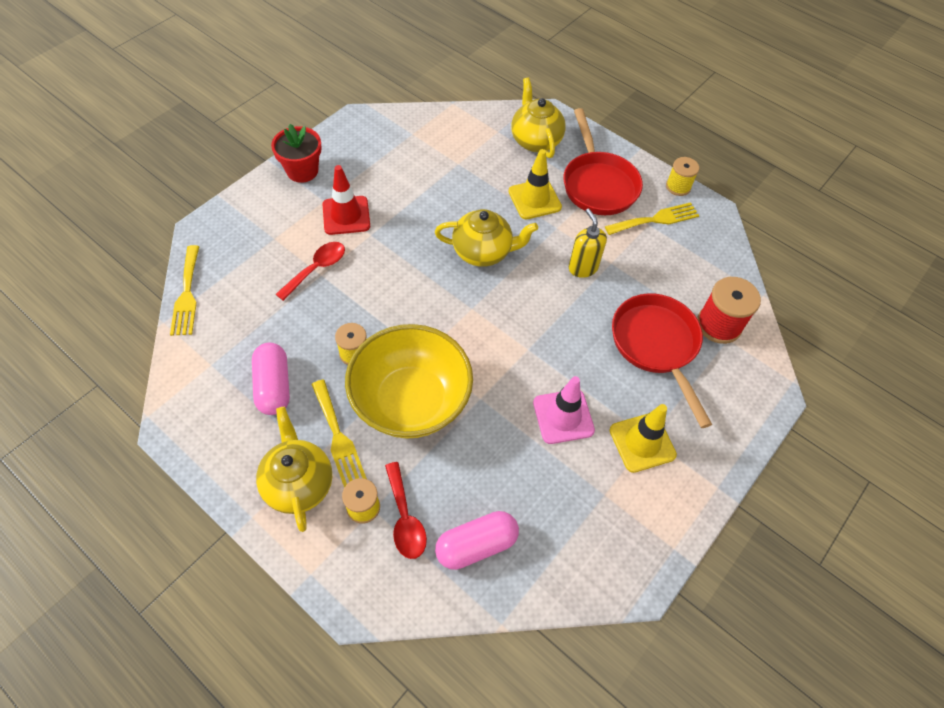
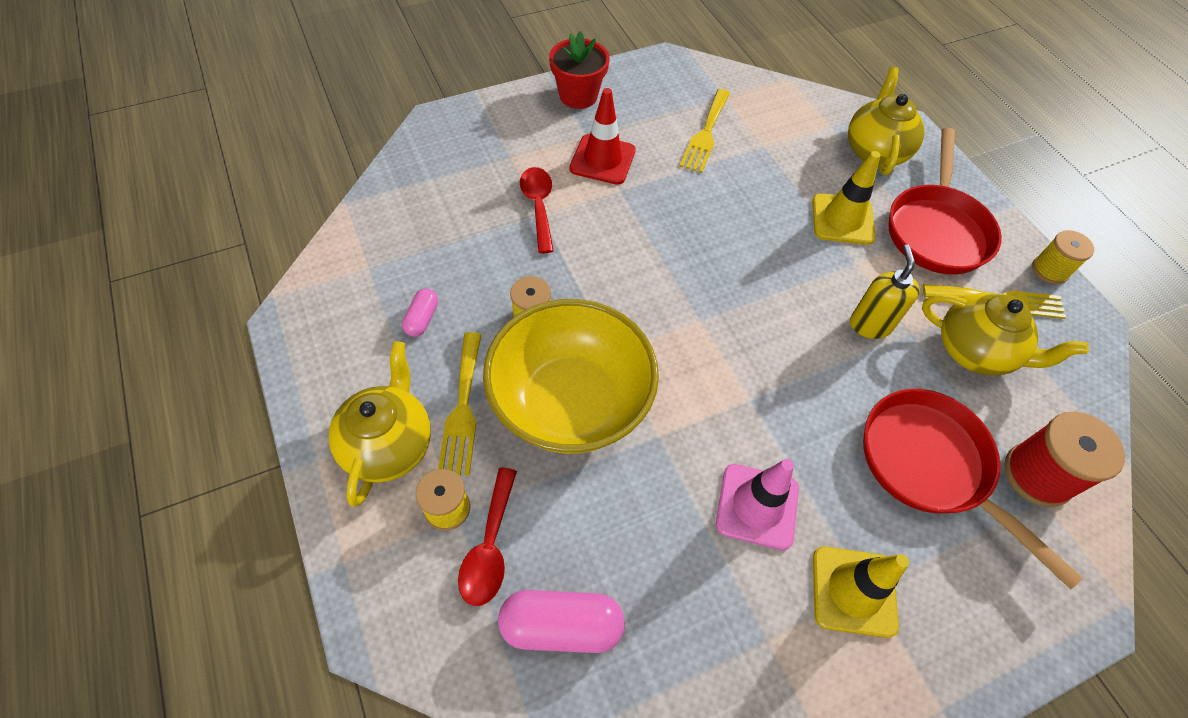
camera: 25 degrees right, 0 degrees up
yellow fork [170,245,200,336] -> yellow fork moved to [680,89,730,173]
pink capsule [252,343,290,415] -> pink capsule [402,288,438,337], size x0.55
red spoon [276,242,345,301] -> red spoon turned 75 degrees counterclockwise [520,167,554,253]
yellow teapot [435,209,538,267] -> yellow teapot moved to [922,293,1089,376]
red pan [612,293,712,428] -> red pan turned 45 degrees counterclockwise [863,389,1083,589]

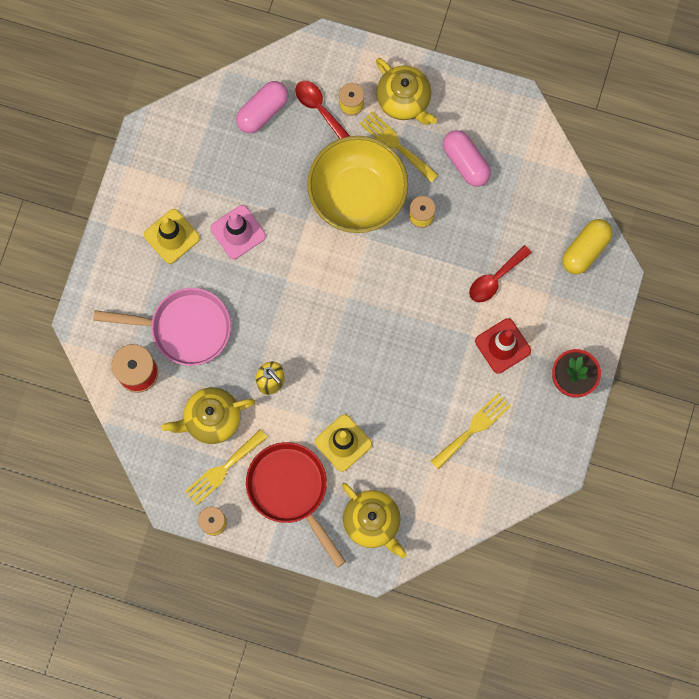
camera: 135 degrees right, 20 degrees up
pink capsule [402,288,438,337] -> pink capsule [443,130,491,187], size x1.81
red spoon [520,167,554,253] -> red spoon turned 105 degrees clockwise [469,245,532,302]
yellow fork [680,89,730,173] -> yellow fork turned 75 degrees clockwise [430,393,511,469]
red pan [863,389,1083,589] -> pink pan [93,288,231,366]
none -> yellow capsule [562,219,613,275]

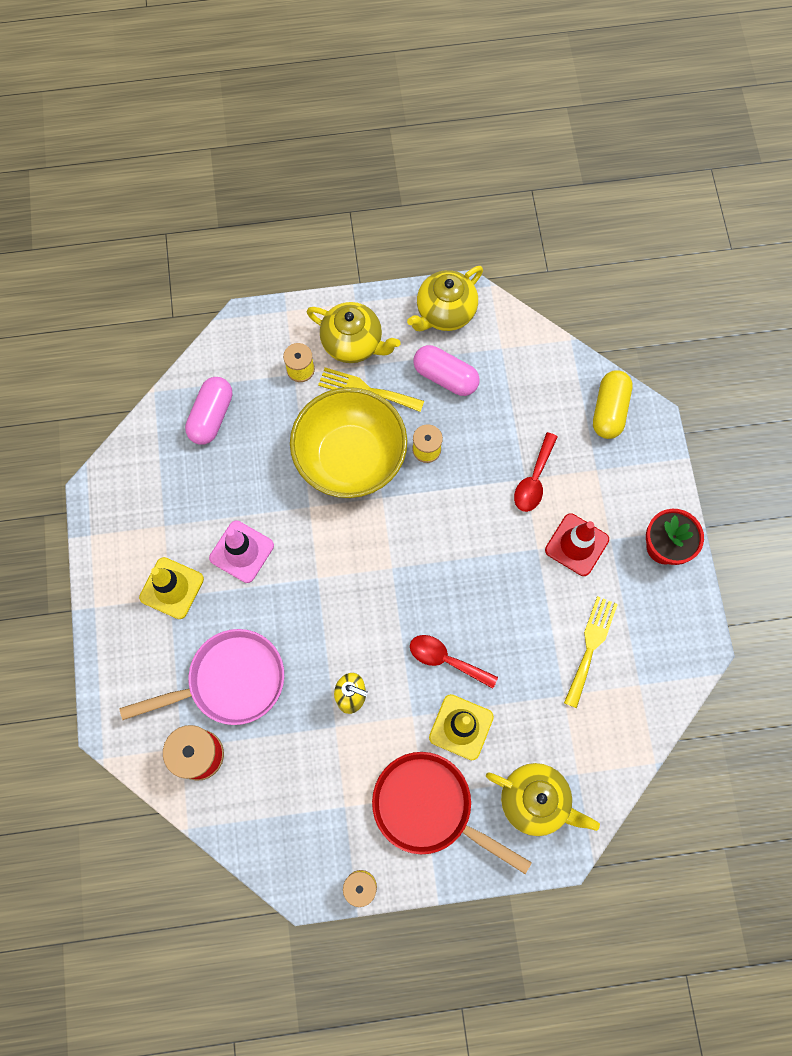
camera: 25 degrees left, 5 degrees down
yellow teapot [161,387,255,444] -> yellow teapot moved to [407,266,483,331]
yellow fork [184,429,268,505] -> none
red spoon [295,81,350,139] -> red spoon moved to [410,635,498,689]

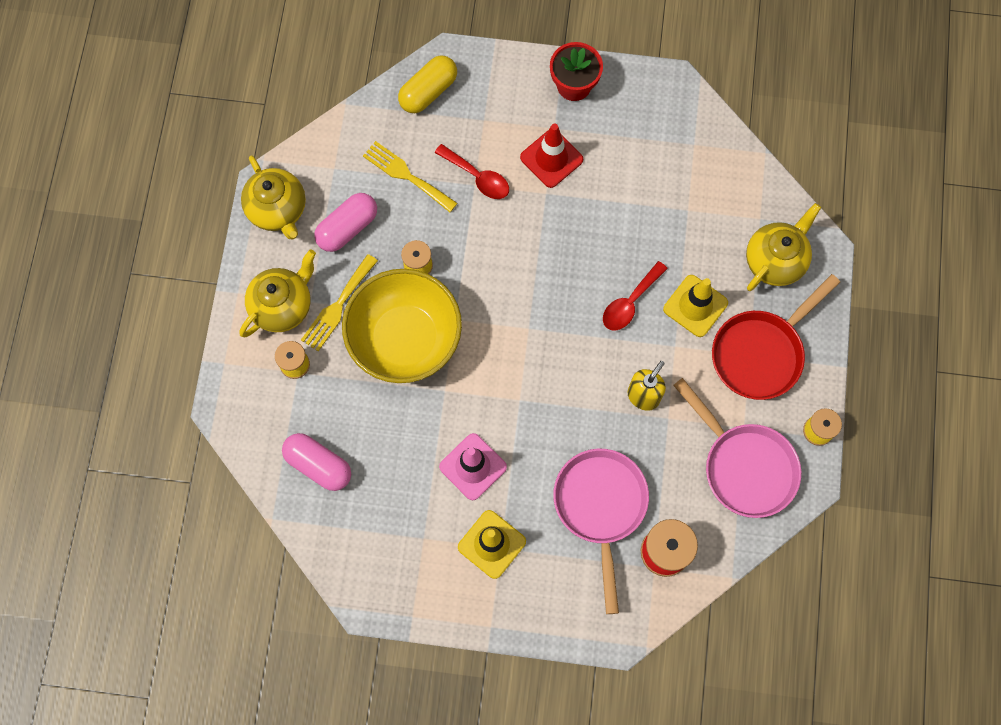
camera: 75 degrees left, 0 degrees up
yellow fork [564,596,618,708] -> yellow fork moved to [363,141,457,212]
yellow capsule [593,370,633,439] -> yellow capsule turned 75 degrees counterclockwise [398,55,457,113]
none -> pink pan [673,378,801,518]

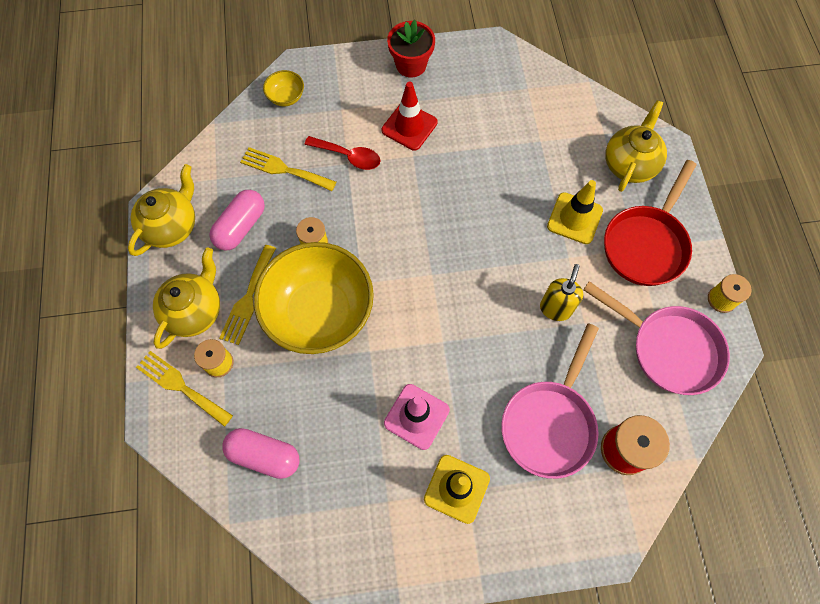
camera: 15 degrees left, 5 degrees down
yellow teapot [241,155,306,240] -> yellow teapot turned 105 degrees counterclockwise [128,164,195,256]
yellow capsule [398,55,457,113] -> yellow bowl [263,70,304,106]
pink pan [553,449,649,614] -> pink pan turned 135 degrees counterclockwise [501,323,599,479]
red spoon [603,261,668,331] -> none
none -> yellow fork [136,351,233,427]

